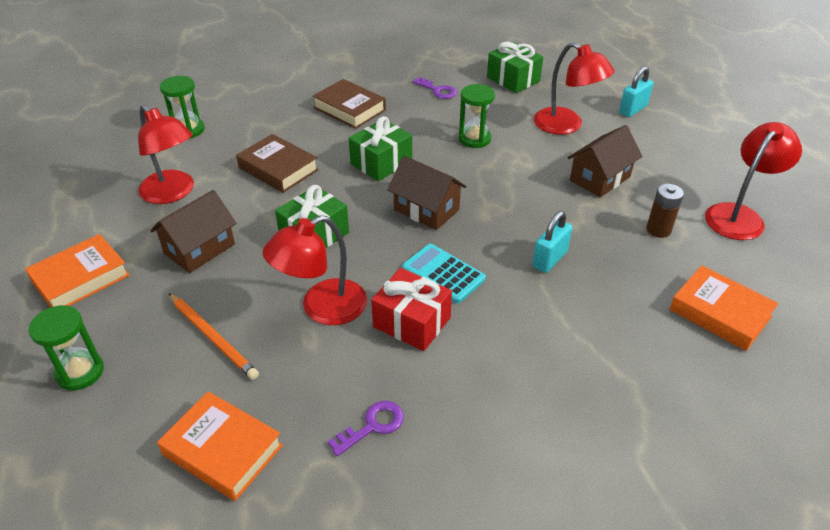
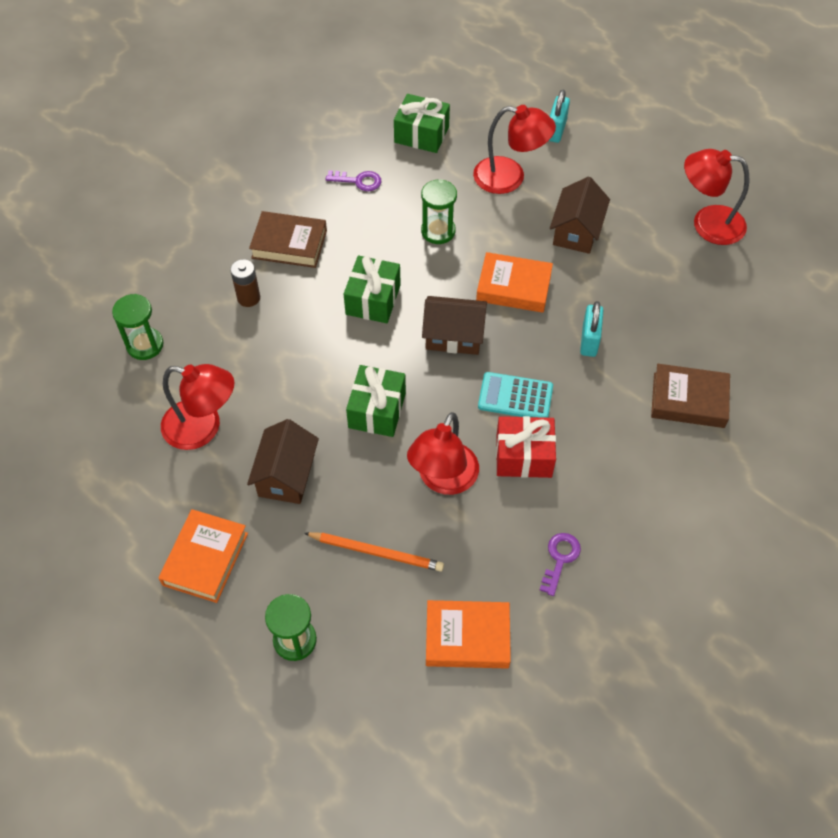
camera: 30 degrees left, 15 degrees up
brown book [236,134,319,193] -> brown book moved to [651,364,730,428]
brown battery [647,184,684,238] -> brown battery moved to [230,259,260,307]
orange book [669,265,778,351] -> orange book moved to [476,252,553,313]
red lamp [705,122,802,240] -> red lamp turned 90 degrees counterclockwise [684,149,749,245]

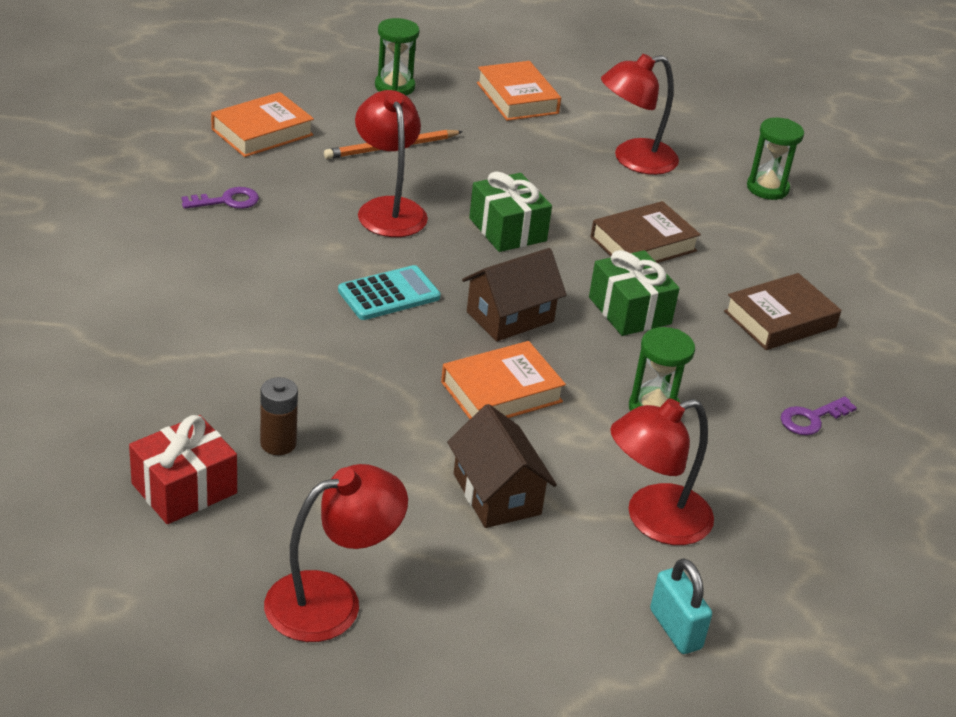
camera: 135 degrees right, 20 degrees down
brown battery [230,259,260,307] -> brown battery moved to [260,377,298,455]
brown house [247,419,319,504] -> none
green gift [394,94,450,153] -> none
red gift [496,416,556,478] -> red gift moved to [129,415,237,524]
purple key [540,533,581,596] -> purple key turned 90 degrees counterclockwise [182,187,259,209]
turquoise padlock [580,301,603,357] -> none
brown book [651,364,730,428] -> brown book moved to [591,201,701,263]

